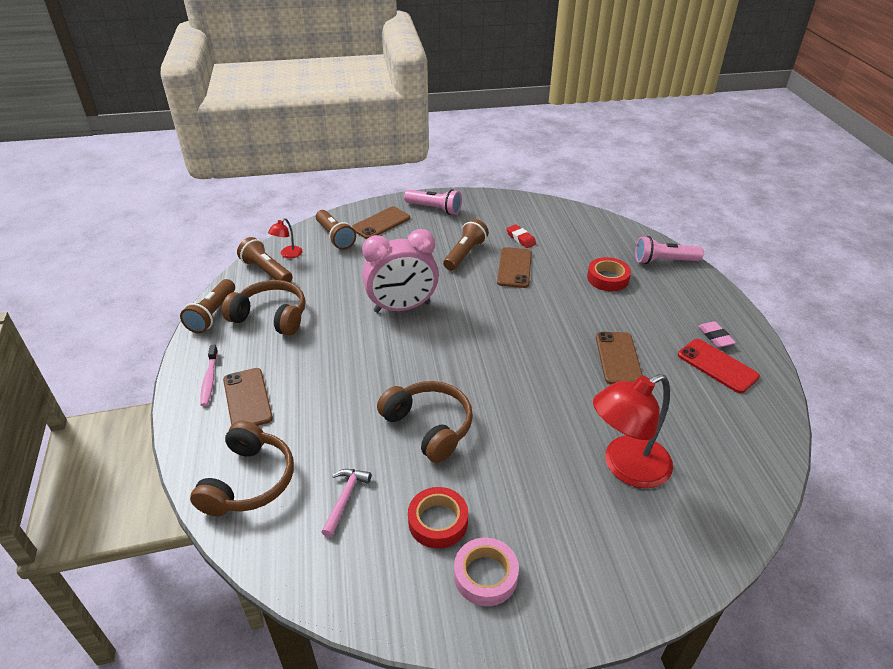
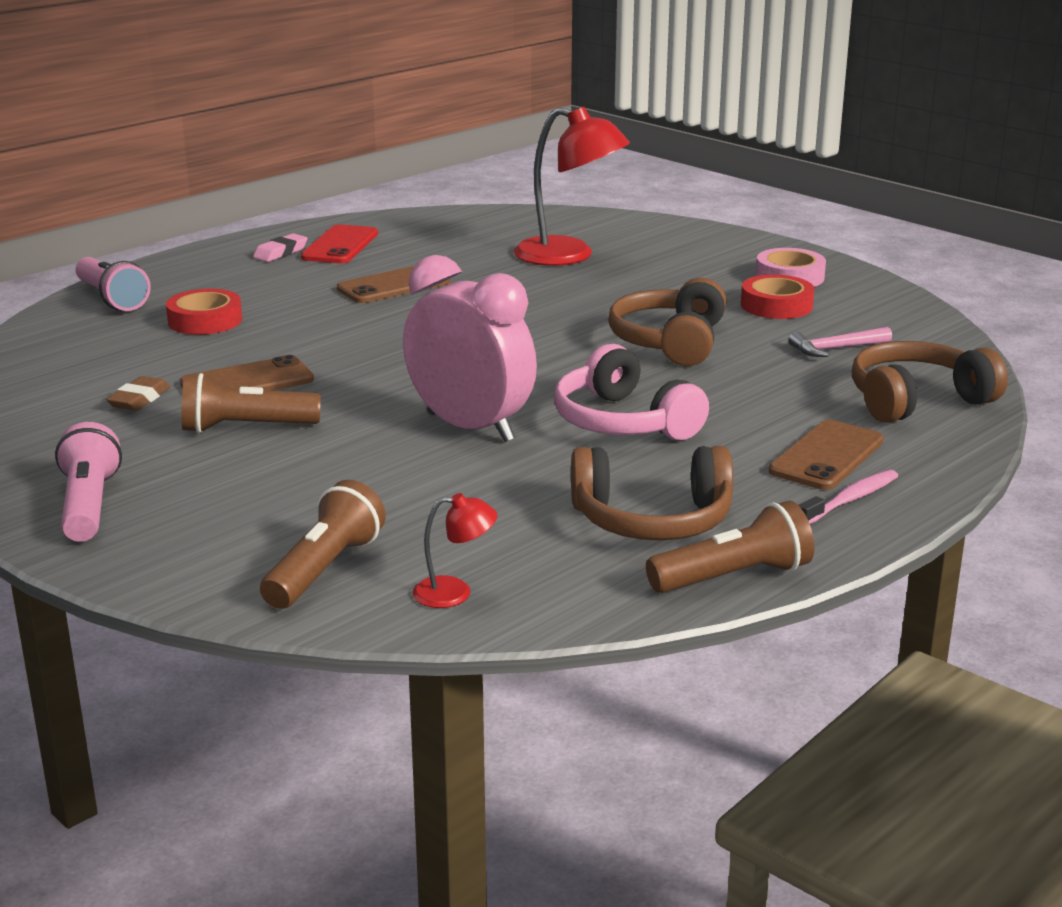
camera: 125 degrees left, 15 degrees down
brown headphones [222,280,306,336] -> brown headphones turned 75 degrees counterclockwise [571,446,733,540]
brown flashlight [237,237,293,282] -> none
brown phone [352,207,410,239] -> none
red eraser [506,224,536,248] -> brown eraser [106,376,170,411]
none -> pink headphones [554,344,709,440]

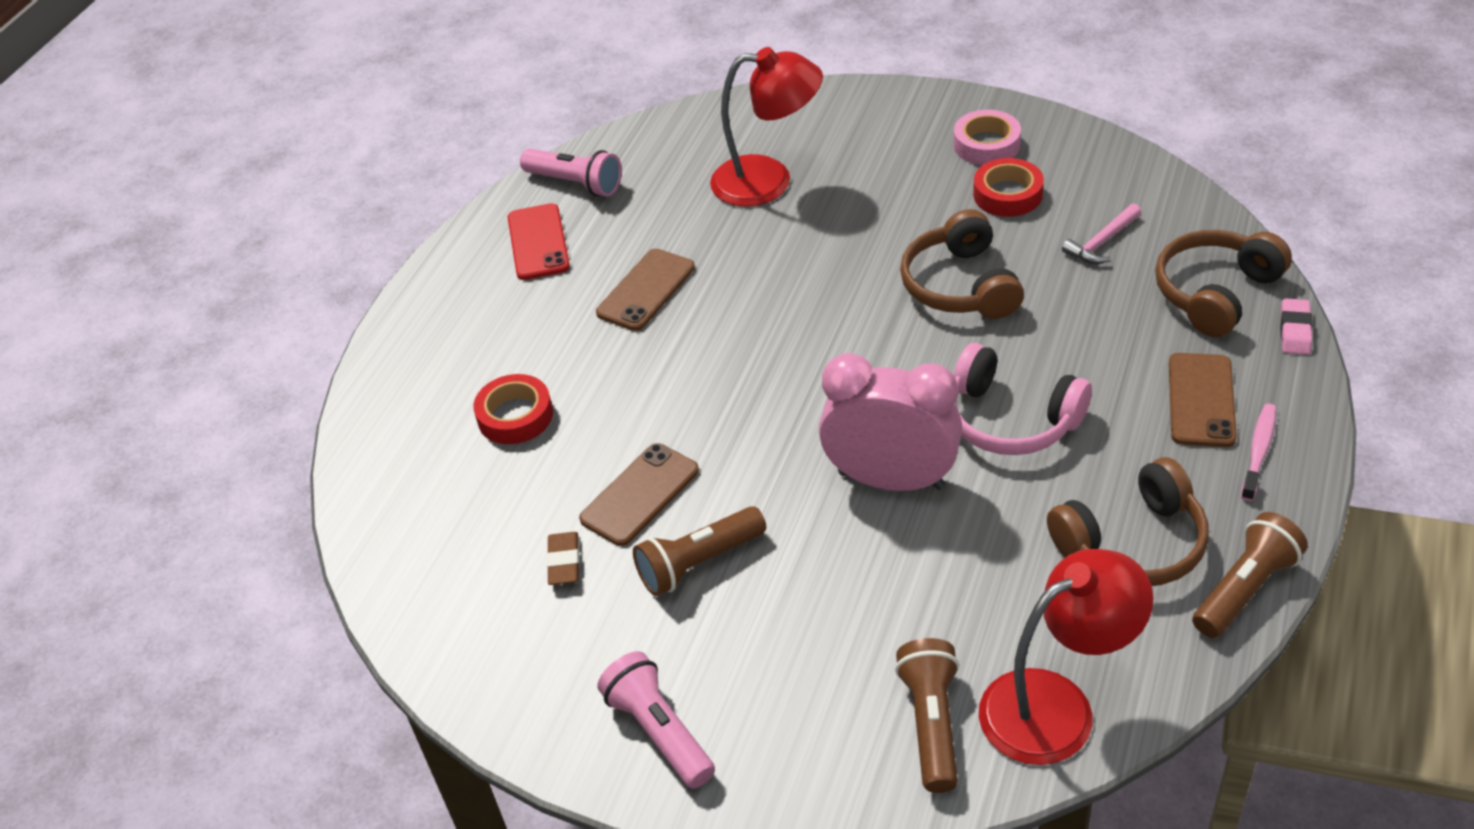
camera: 20 degrees left, 20 degrees up
pink flashlight [76,257,151,311] -> pink flashlight moved to [520,149,622,196]
pink eraser [253,233,308,262] -> pink eraser moved to [1280,298,1313,355]
red lamp [412,493,497,608] -> red lamp [979,549,1154,765], size x2.18

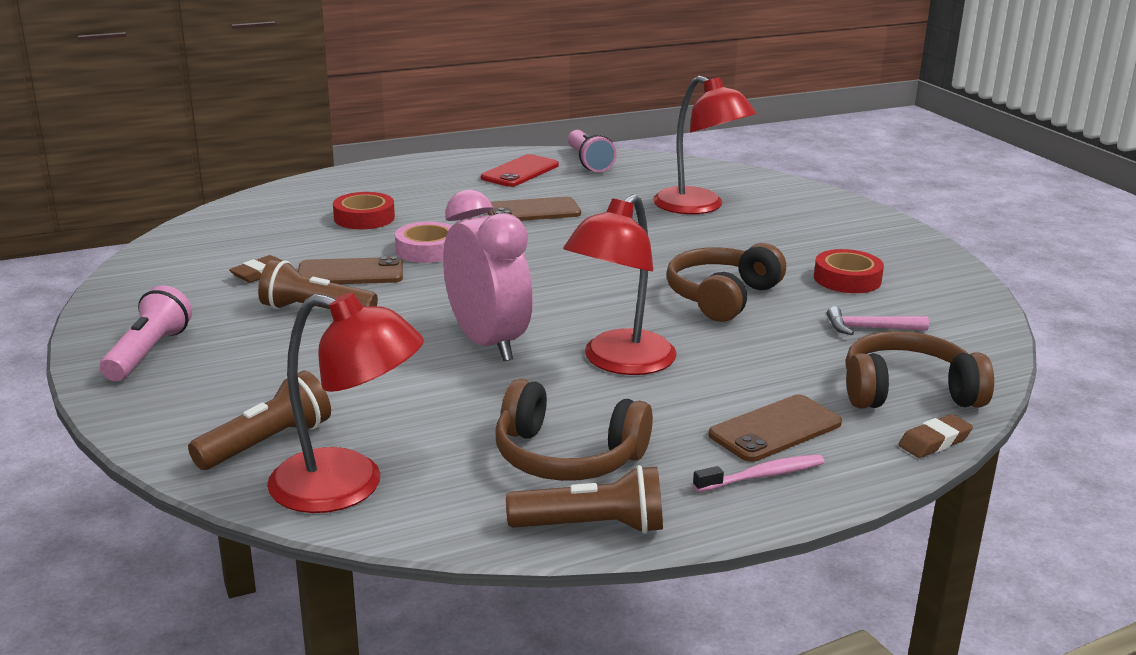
camera: 40 degrees right, 20 degrees down
pink tape [954,110,1021,165] -> pink tape moved to [395,222,452,263]
pink headphones [954,343,1092,455] -> red lamp [563,194,677,375]
pink eraser [1280,298,1313,355] -> brown eraser [898,414,973,458]

